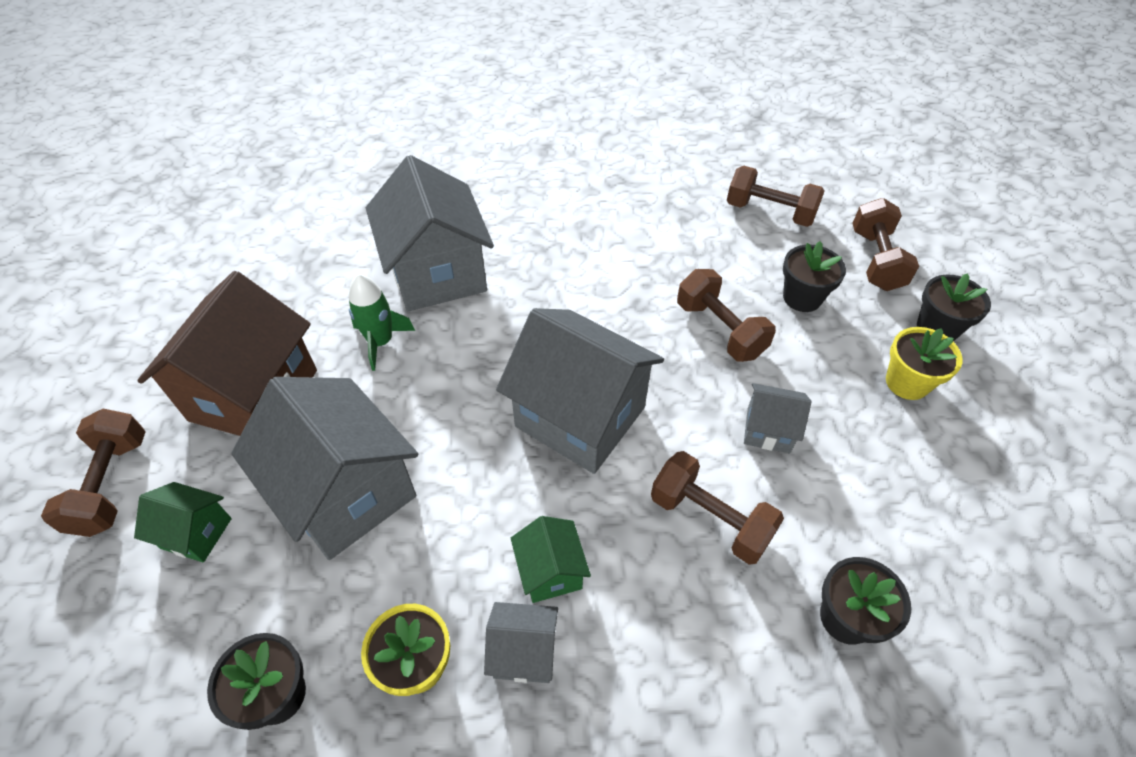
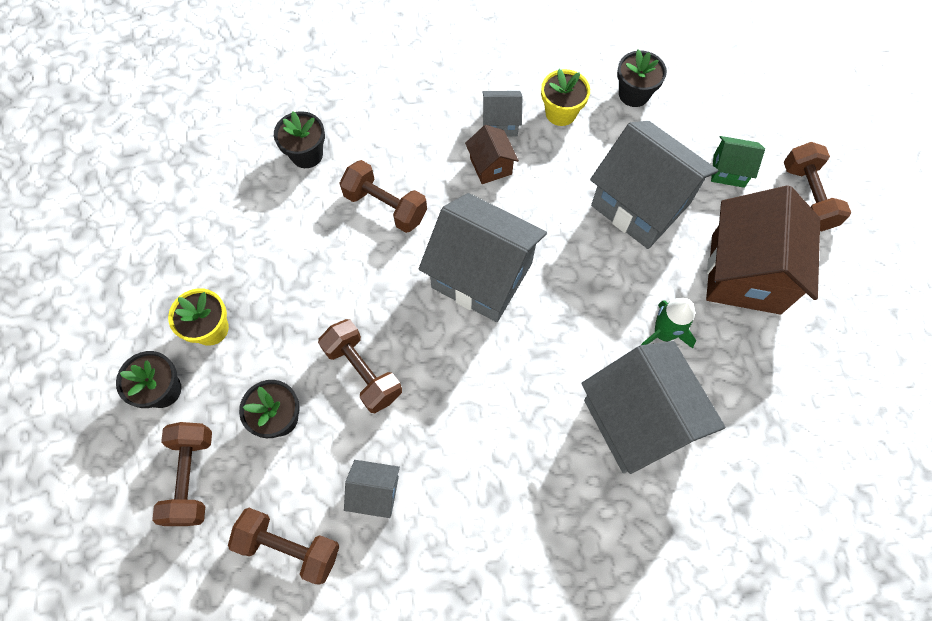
camera: 175 degrees right, 15 degrees up
green house [511,516,591,603] -> brown house [465,125,519,184]
grey house [744,383,811,453] -> grey house moved to [344,460,400,518]

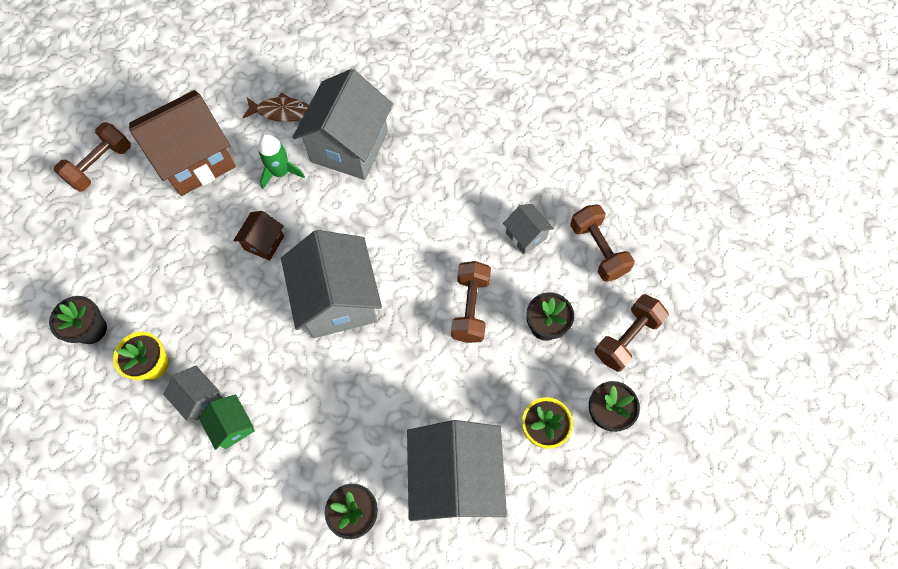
camera: 135 degrees left, 0 degrees up
brown dumbbell [339,160,427,233] -> none
brown house [465,125,519,184] -> brown house moved to [233,211,284,261]
grey house [590,121,718,249] -> grey house moved to [407,420,507,521]
green house [711,136,765,188] -> green house moved to [198,394,255,450]
none -> brown fish [242,93,309,122]

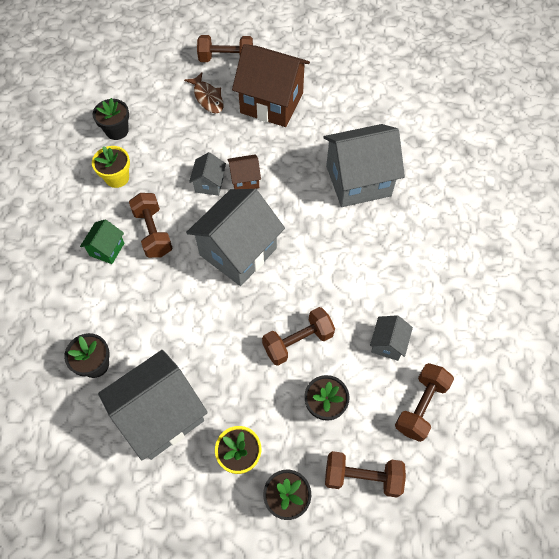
camera: 55 degrees right, 5 degrees down
grey house [163,366,222,421] -> grey house moved to [189,152,226,196]
brown fish [242,93,309,122] -> brown fish moved to [184,72,224,114]
green rocket [258,134,305,189] -> none
none -> brown dumbbell [129,193,173,258]

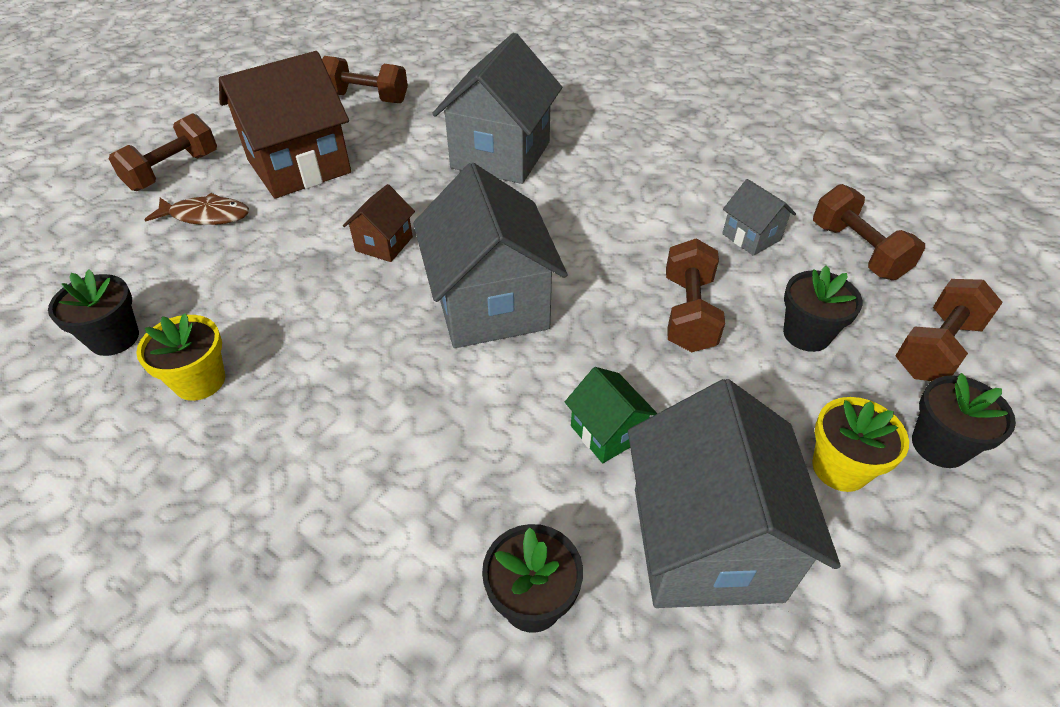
camera: 55 degrees left, 15 degrees down
green house [80,219,124,264] -> green house moved to [565,367,658,463]
brown dumbbell [129,193,173,258] -> brown dumbbell moved to [322,56,408,103]
grey house [189,152,226,196] -> none

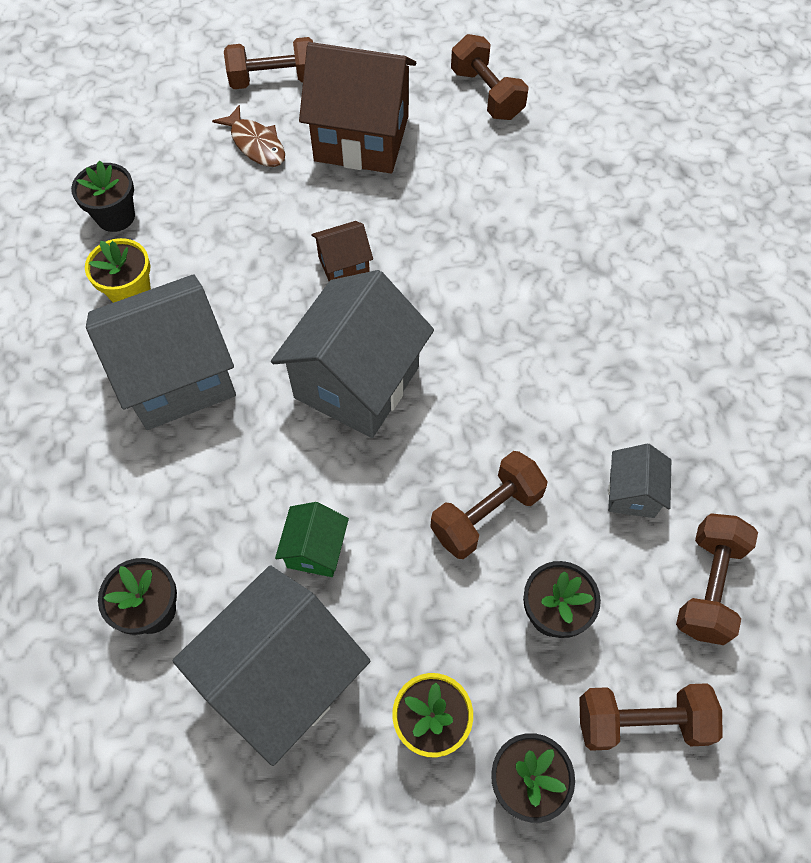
camera: 45 degrees right, 15 degrees up
grey house [432,33,562,184] -> grey house moved to [86,274,236,430]

